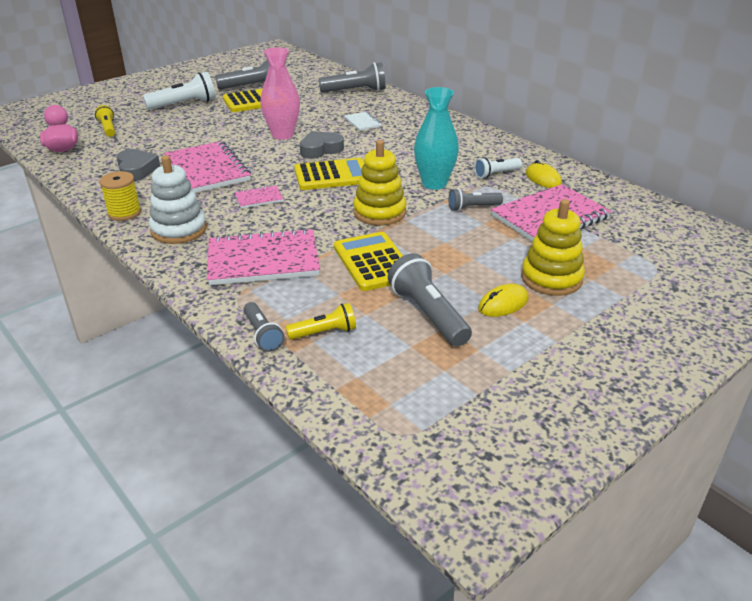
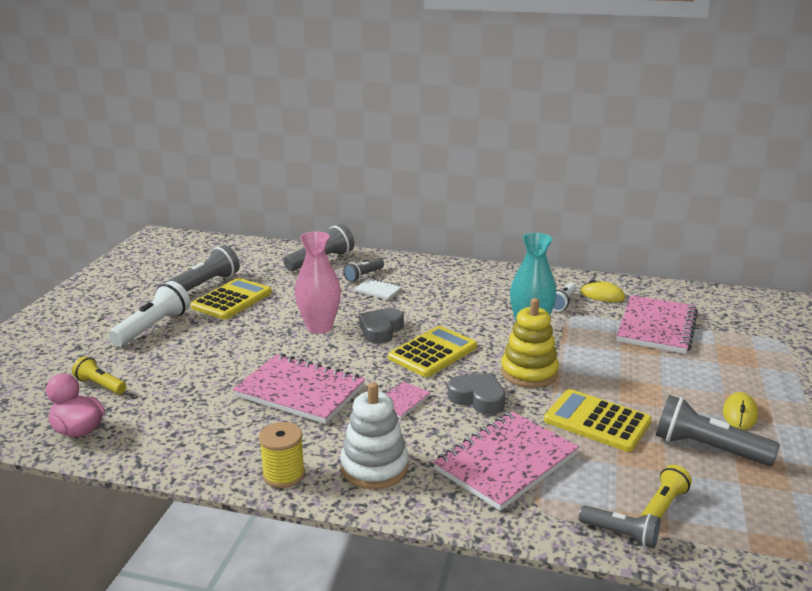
camera: 35 degrees left, 10 degrees down
grey heart [116,149,160,181] -> grey heart moved to [448,373,505,415]
grey flashlight [448,188,503,211] -> grey flashlight moved to [343,259,384,282]
yellow stacking toy [521,199,585,296] -> none

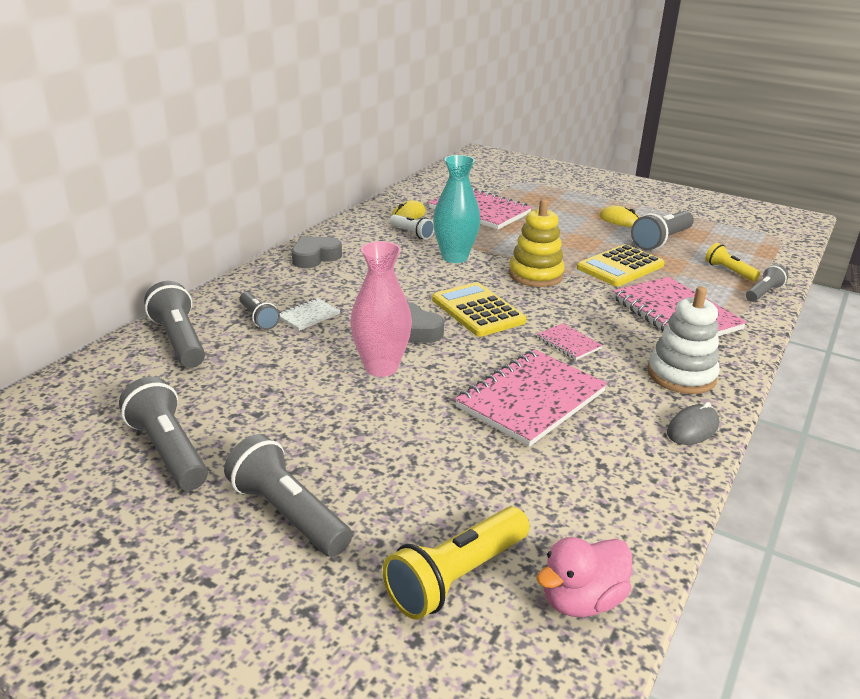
camera: 75 degrees left, 5 degrees up
yellow flashlight [72,356,126,394] -> yellow flashlight [383,507,530,620], size x1.67
white flashlight [109,281,190,346] -> grey flashlight [224,434,352,557]
yellow calculator [191,278,272,319] -> none
yellow spool [259,422,305,488] -> grey mouse [667,402,719,445]
grey heart [448,373,505,415] -> grey heart moved to [292,236,342,268]

